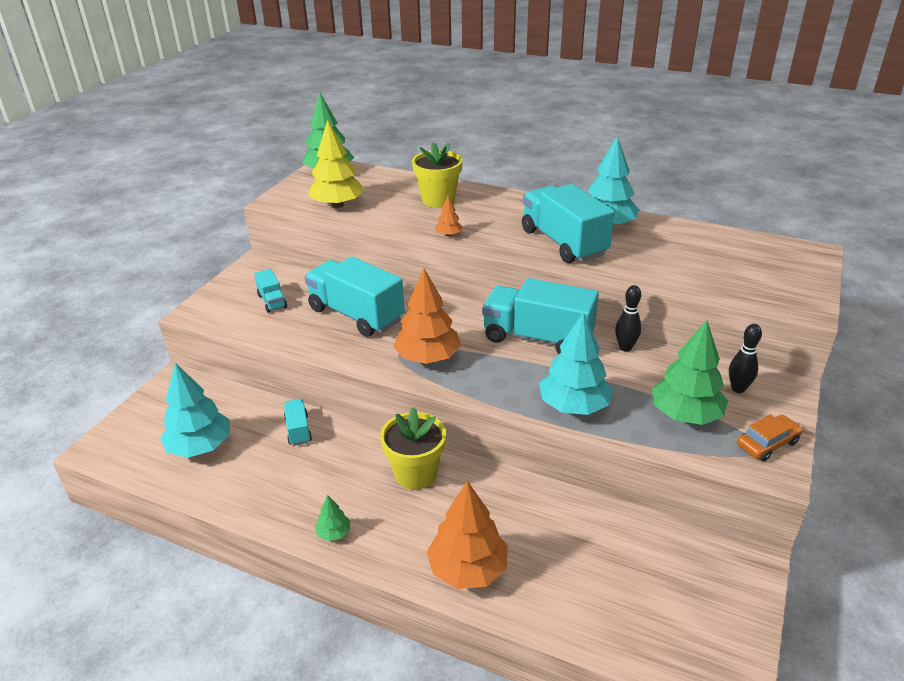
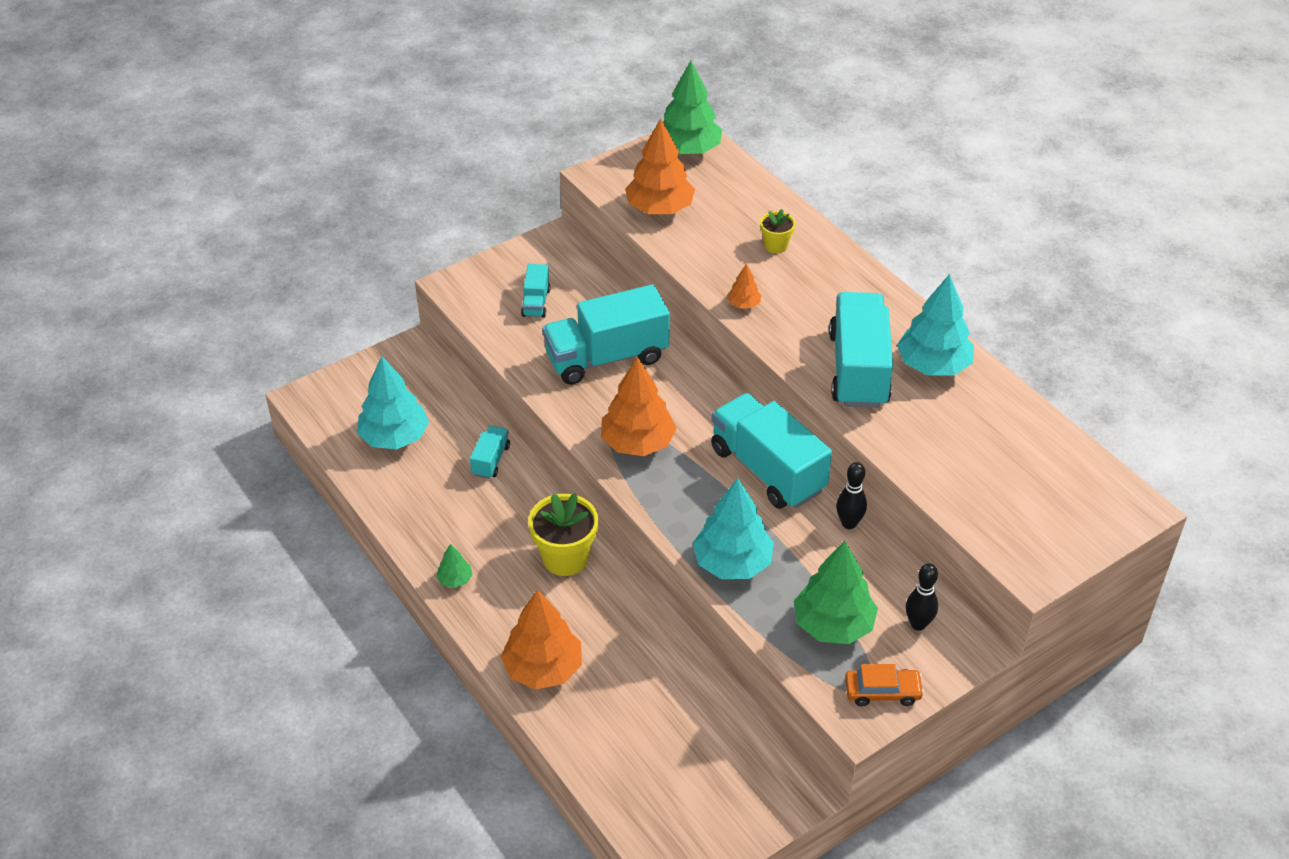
camera: 30 degrees right, 10 degrees up
turquoise truck [304,256,405,337] -> turquoise truck turned 90 degrees counterclockwise [542,284,670,385]
yellow tree [308,120,364,208] -> orange tree [625,118,695,214]
yellow flower pot [412,143,463,208] -> yellow flower pot [760,209,795,253], size x0.55

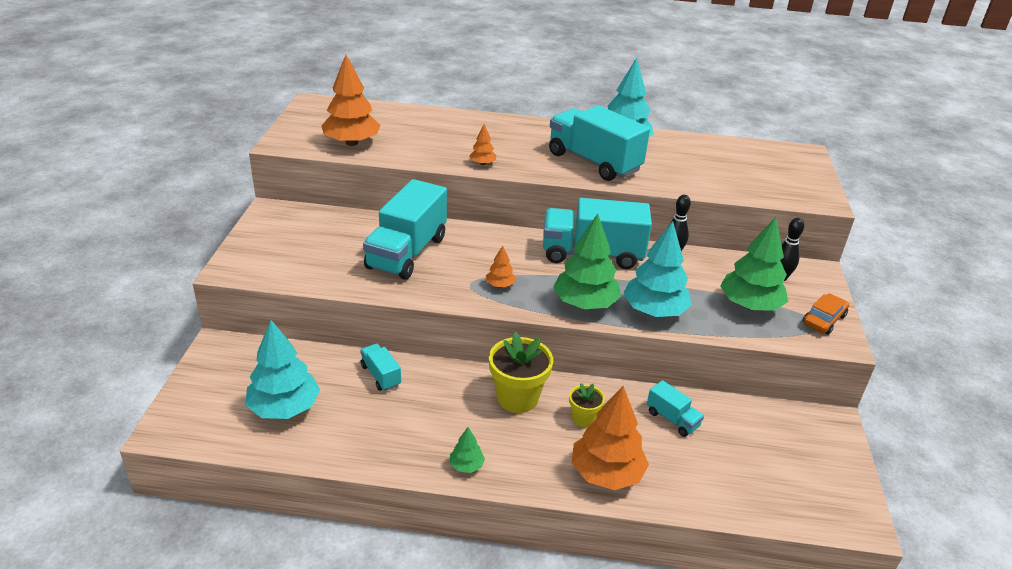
camera: 50 degrees left, 10 degrees down
turquoise truck [521,264,550,318] -> turquoise truck moved to [647,380,704,437]
orange tree [601,357,677,456] -> orange tree [486,245,516,287], size x0.46
green tree [663,61,722,154] -> green tree moved to [553,214,621,309]
yellow flower pot [760,209,795,253] -> yellow flower pot moved to [569,383,605,427]

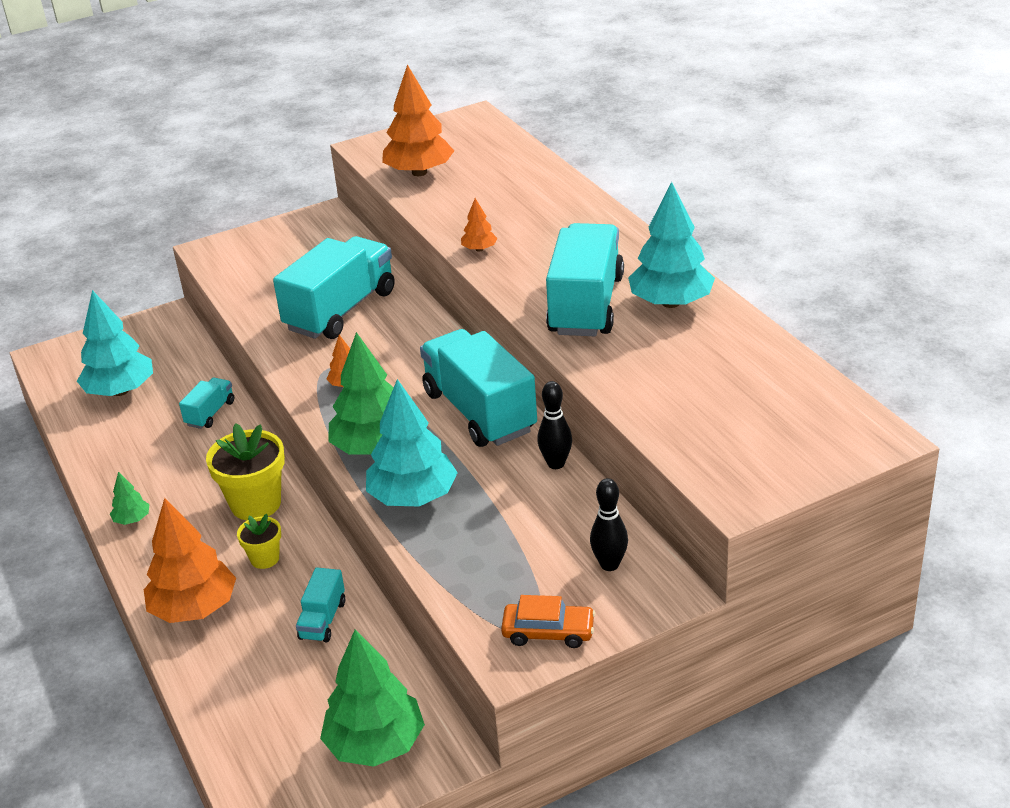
camera: 60 degrees right, 0 degrees up
turquoise truck [363,179,447,279] -> turquoise truck turned 135 degrees clockwise [273,236,394,339]
green tree [720,217,788,311] -> green tree moved to [320,630,425,766]

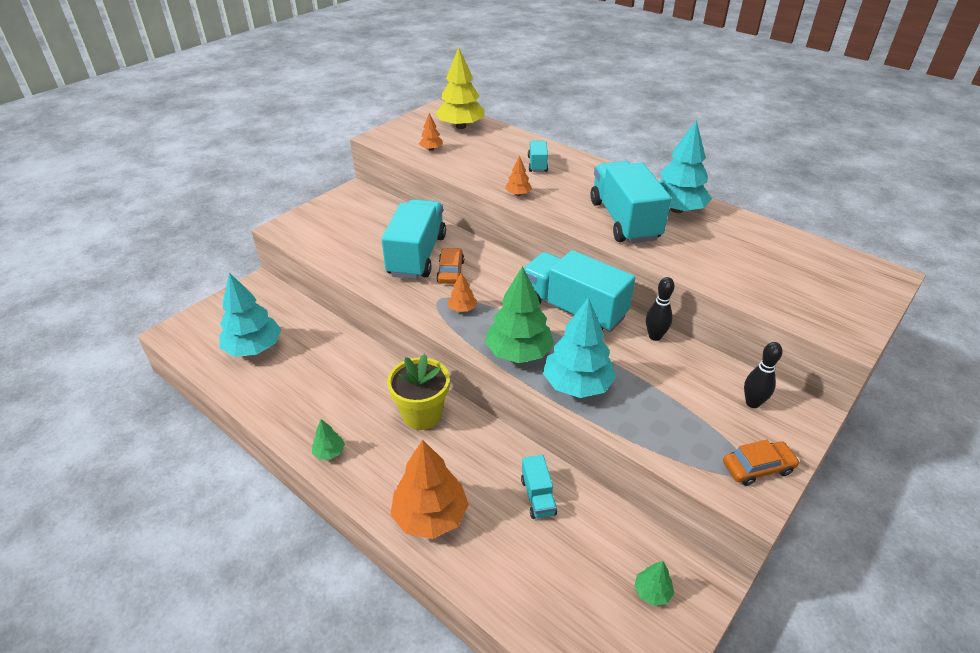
camera: 25 degrees left, 5 degrees up
turquoise truck [179,378,234,429] -> turquoise truck moved to [528,141,548,172]
yellow flower pot [237,514,281,569] -> none
green tree [320,630,425,766] -> green tree [634,561,674,606], size x0.46
orange tree [382,64,454,176] -> orange tree [419,113,443,151], size x0.46
none -> yellow tree [436,47,484,129]
none -> orange car [436,248,464,284]

